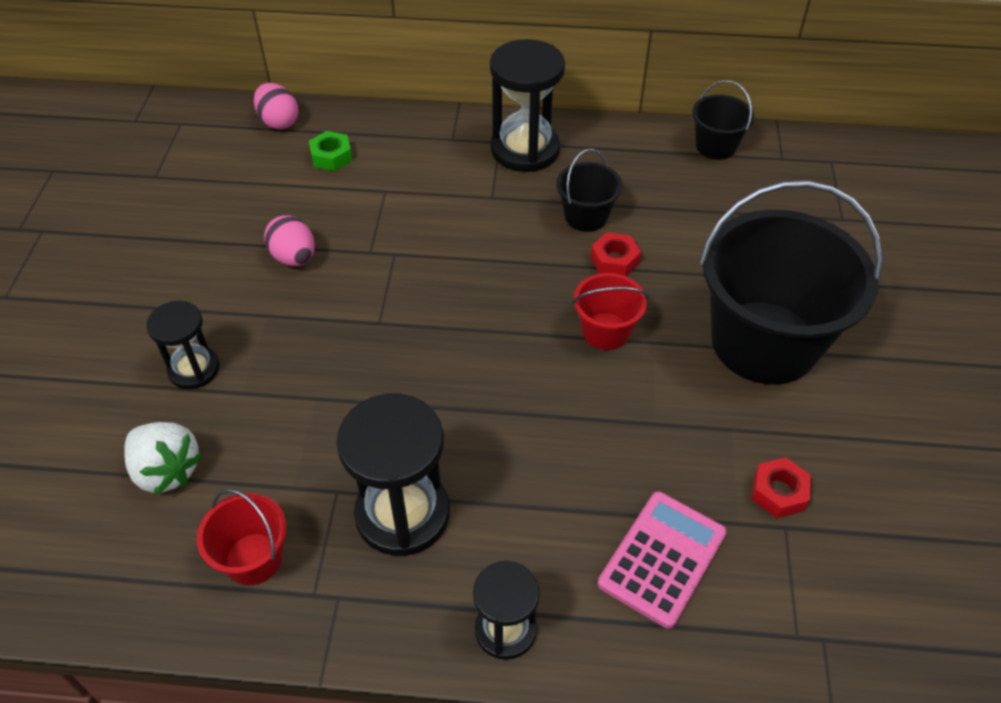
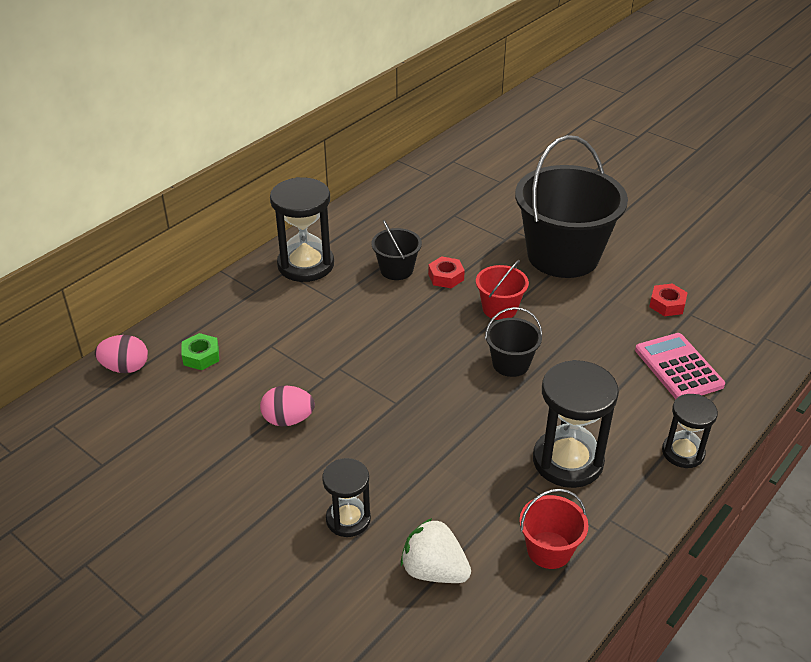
camera: 55 degrees left, 10 degrees down
white strawberry [124,422,202,495] -> white strawberry turned 135 degrees counterclockwise [401,518,471,583]
black bucket [692,80,754,160] -> black bucket moved to [485,307,542,377]

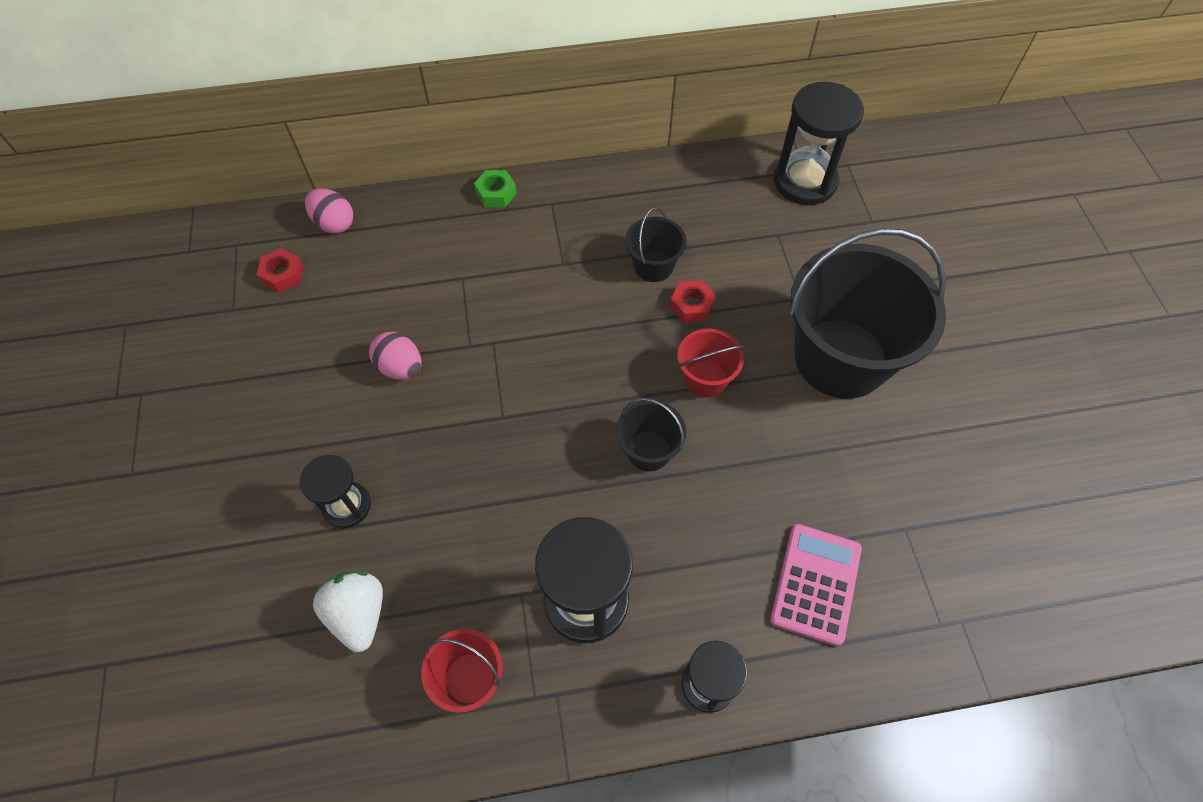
camera: 40 degrees right, 20 degrees up
green nut [182,333,219,370] -> green nut moved to [474,170,517,207]
black hourglass [270,177,334,282] -> black hourglass moved to [774,82,864,205]
red nut [649,284,688,316] -> red nut moved to [256,248,304,293]

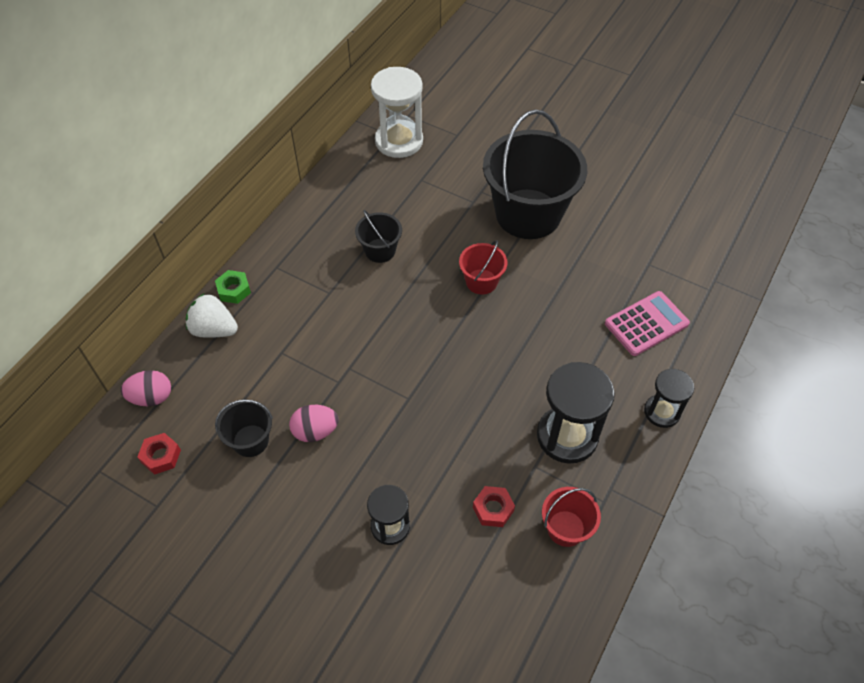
camera: 50 degrees left, 5 degrees down
white strawberry [313,571,383,652] -> white strawberry moved to [186,294,238,338]
black bucket [616,398,686,471] -> black bucket moved to [215,399,273,457]
red nut [670,280,716,322] -> red nut moved to [473,486,515,527]
pink calculator [770,524,862,646] -> pink calculator turned 90 degrees clockwise [605,291,690,356]
black hourglass [774,82,864,205] -> white hourglass [371,67,423,158]

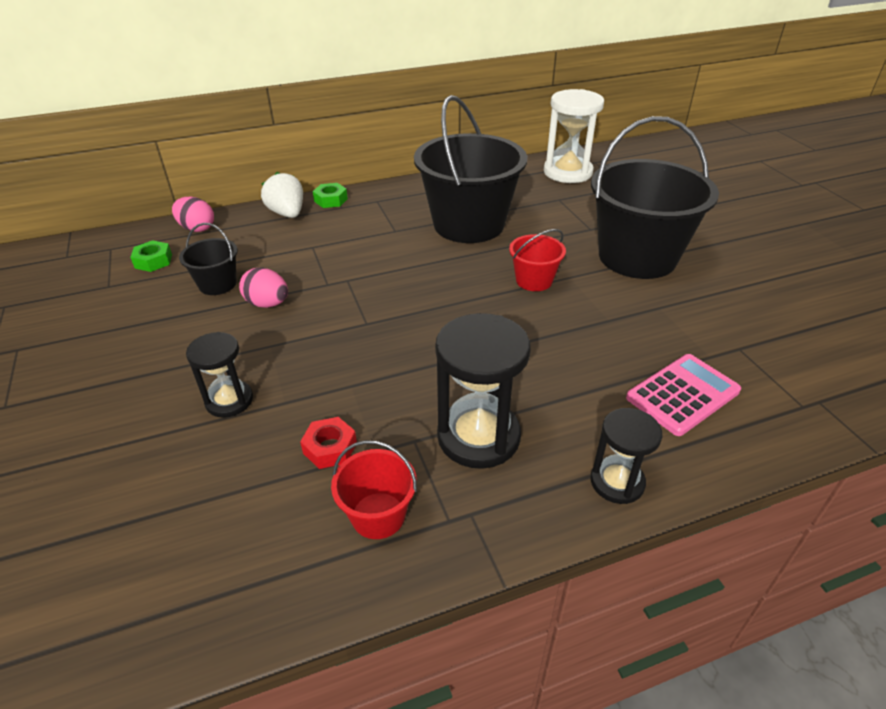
camera: 40 degrees right, 15 degrees down
red nut [137,433,181,475] -> green nut [130,240,172,272]
black bucket [355,210,402,263] -> black bucket [414,95,527,243], size x2.20
pink calculator [605,291,690,356] -> pink calculator turned 45 degrees counterclockwise [626,354,741,436]

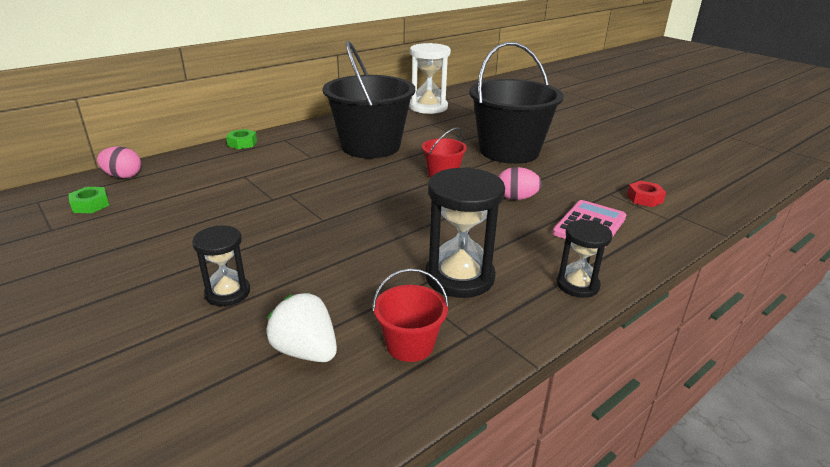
camera: 20 degrees left, 10 degrees down
black bucket [179,223,238,295] -> none
pink egg [239,267,288,308] -> pink egg moved to [498,167,542,200]
white strawberry [261,172,303,218] -> white strawberry moved to [266,292,337,362]
red nut [300,417,357,469] -> red nut moved to [627,181,666,207]

